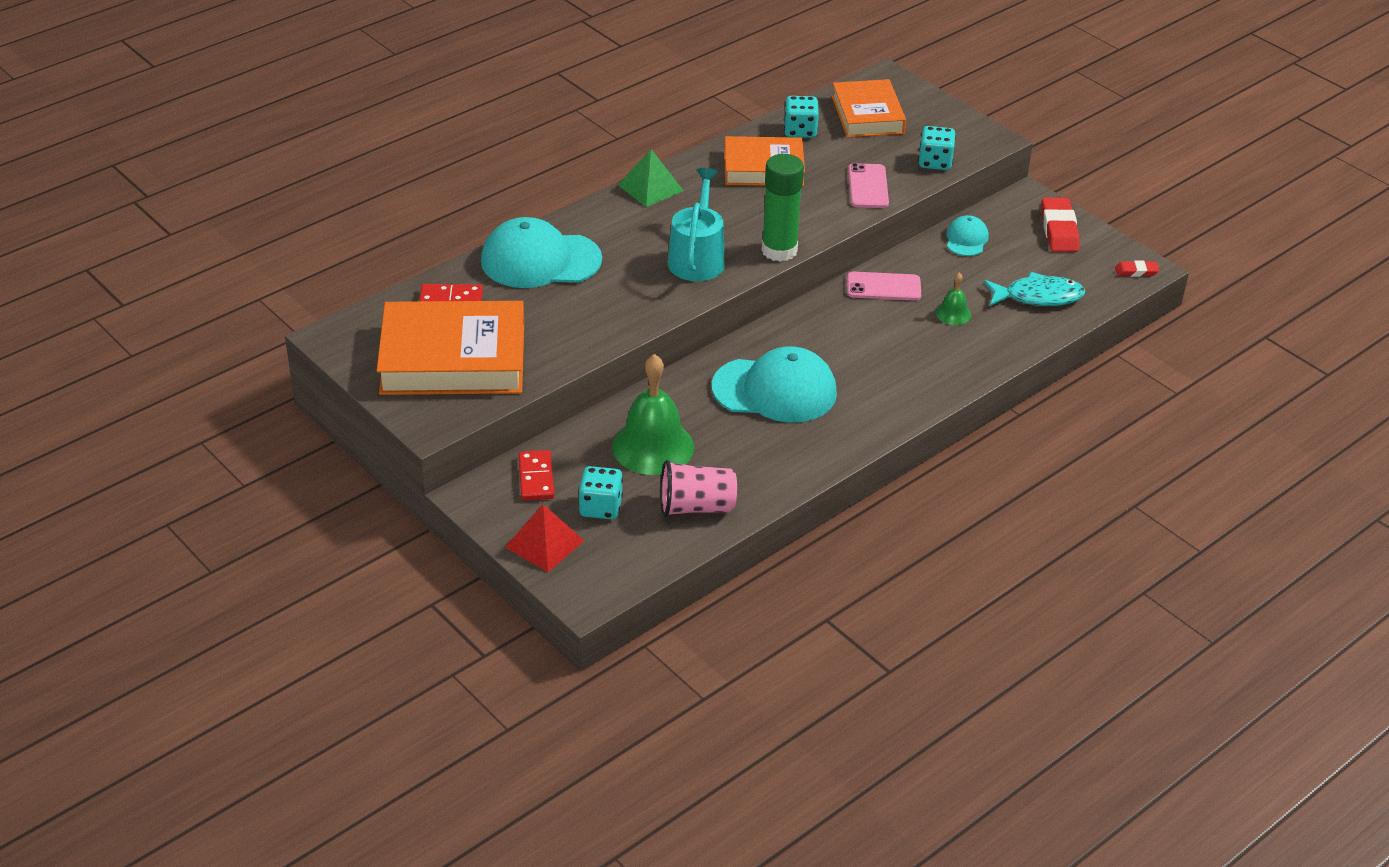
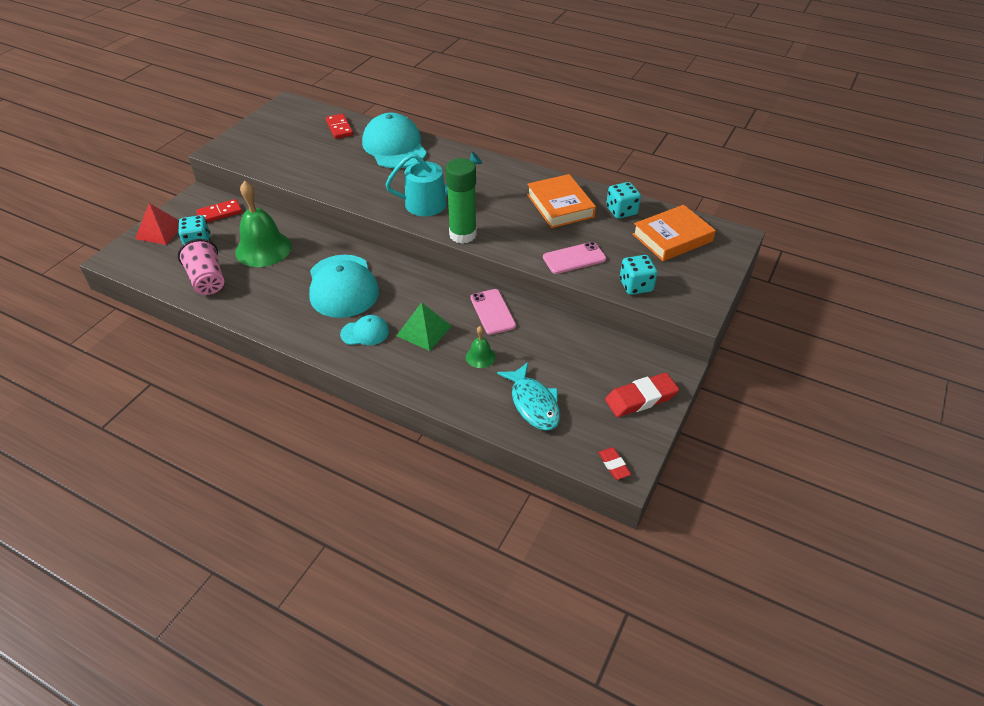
camera: 70 degrees right, 5 degrees up
orange book [377,301,524,395] -> none
green pyramid [618,149,684,207] -> green pyramid moved to [397,302,452,351]
turquoise cap [947,215,989,256] -> turquoise cap moved to [340,315,389,345]

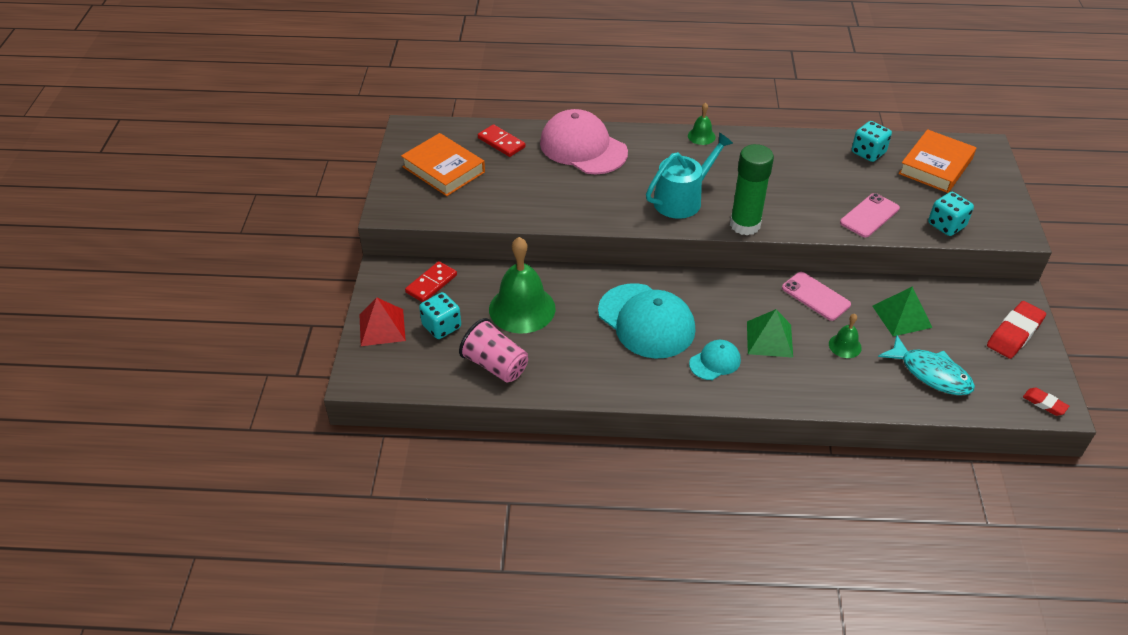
camera: 25 degrees left, 0 degrees up
turquoise cap [362,113,427,168] -> pink cap [540,109,628,174]
orange book [527,174,596,228] -> orange book moved to [401,133,485,196]
none -> green bell [688,103,716,145]
none -> green pyramid [872,287,932,336]

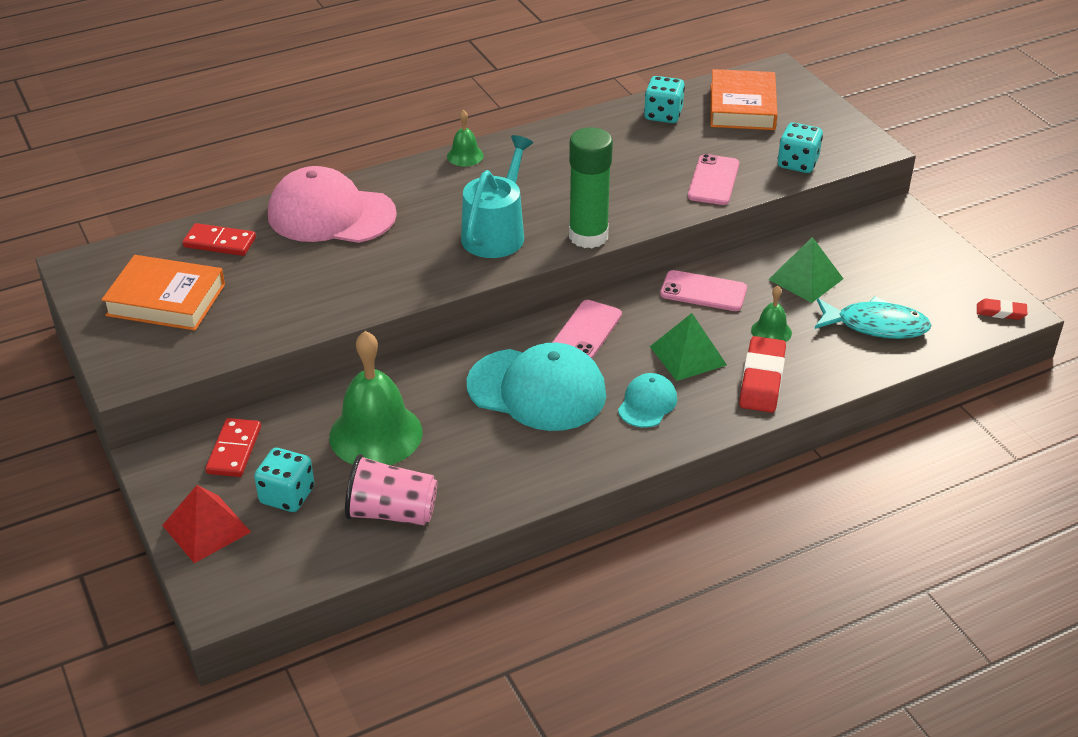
camera: 30 degrees left, 5 degrees down
red eraser [987,301,1046,359] -> red eraser moved to [739,336,786,413]
none -> pink phone [552,300,622,359]

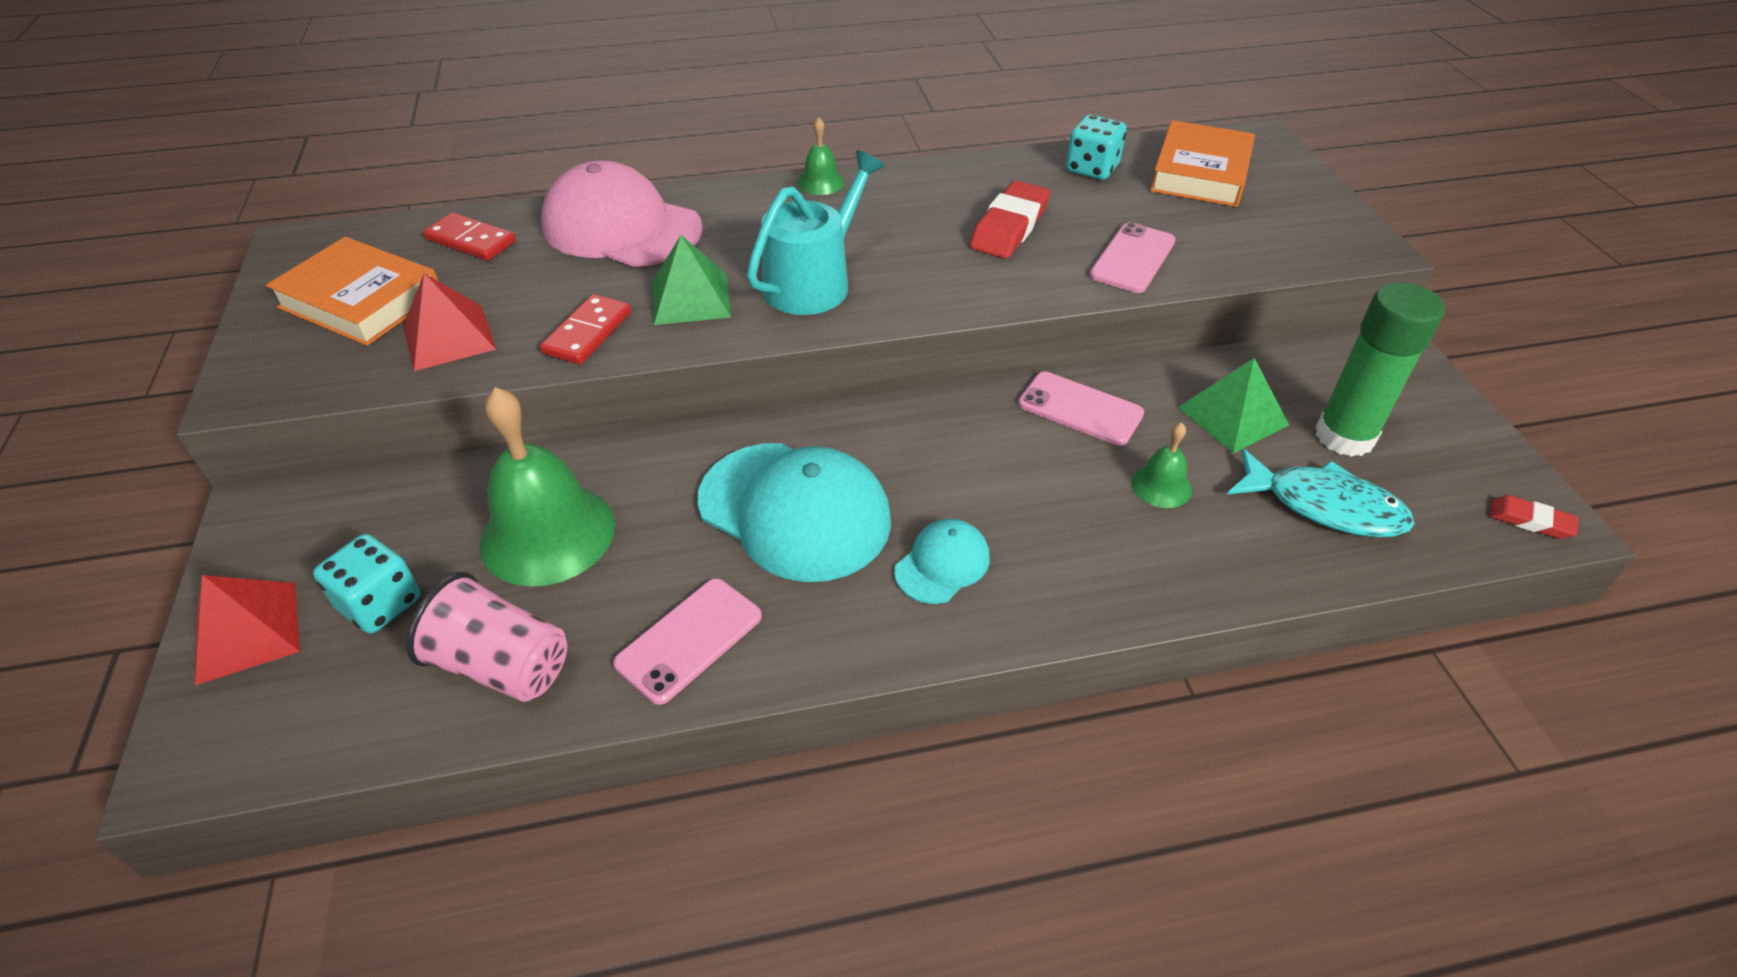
camera: 15 degrees right, 5 degrees up
red domino [205,418,261,477] -> red domino moved to [540,294,631,364]
pink phone [552,300,622,359] -> pink phone moved to [613,578,762,705]
green glue stick [569,127,613,248] -> green glue stick moved to [1315,282,1445,457]
green pyramid [650,313,727,381] -> green pyramid moved to [653,235,731,325]
red eraser [739,336,786,413] -> red eraser moved to [970,180,1050,259]
turquoise dice [778,122,823,173] -> none
none -> red pyramid [403,273,496,371]

